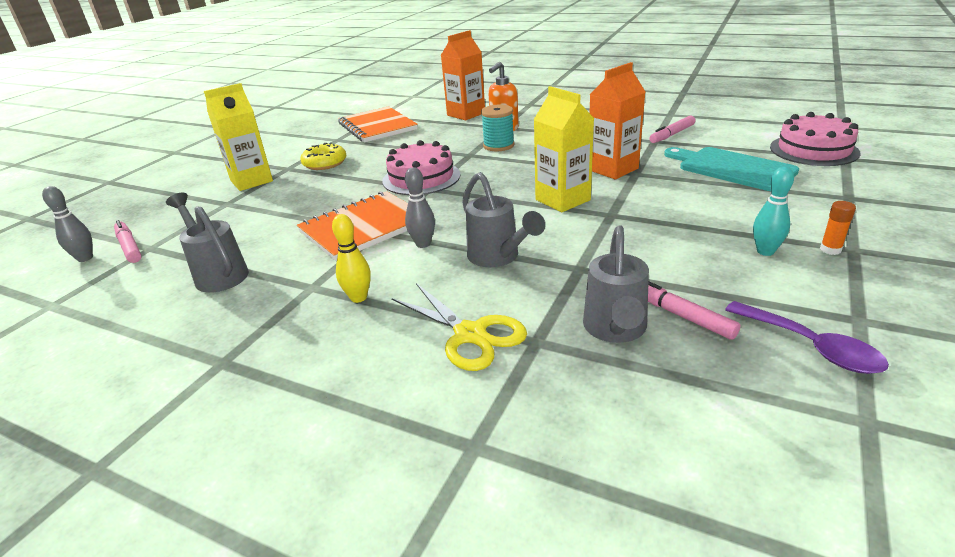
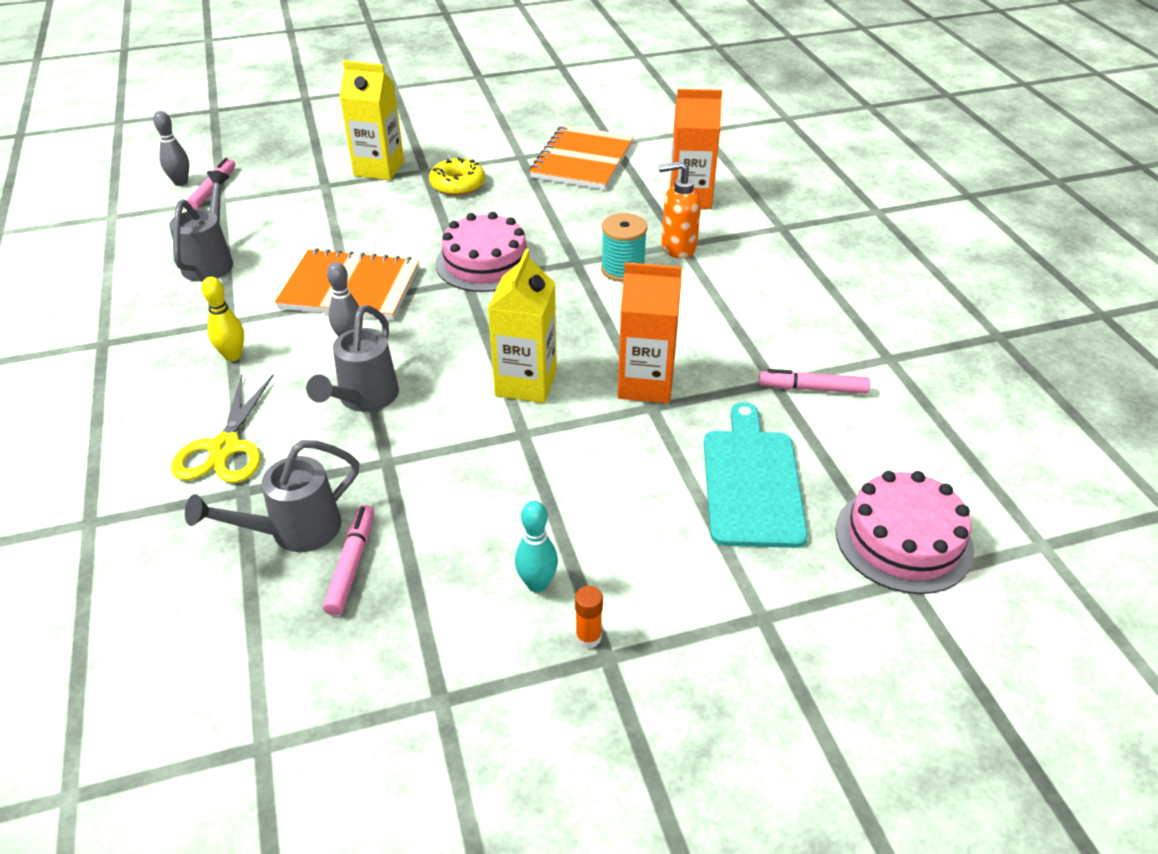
camera: 45 degrees right, 10 degrees up
purple spoon [725,301,889,374] -> none

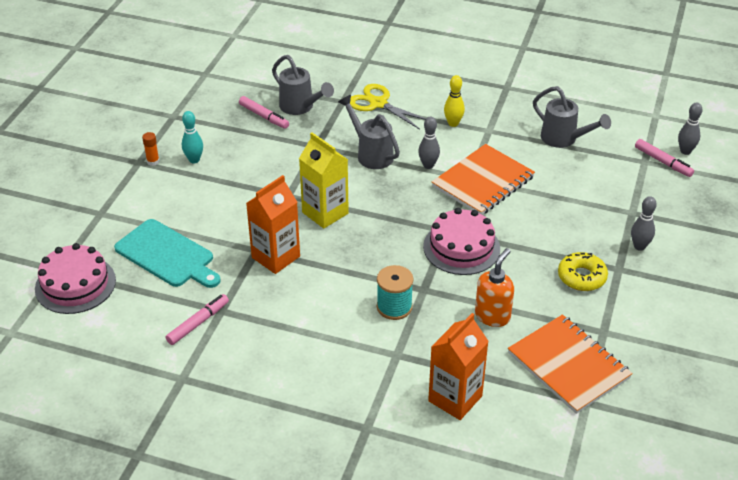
camera: 125 degrees right, 0 degrees up
grey watering can [185,440,359,552] -> grey watering can turned 135 degrees clockwise [272,55,334,115]
yellow carton [340,61,404,180] -> grey bowling pin [631,196,657,251]
orange soap dispenser [659,161,701,258] -> orange soap dispenser moved to [475,248,514,327]

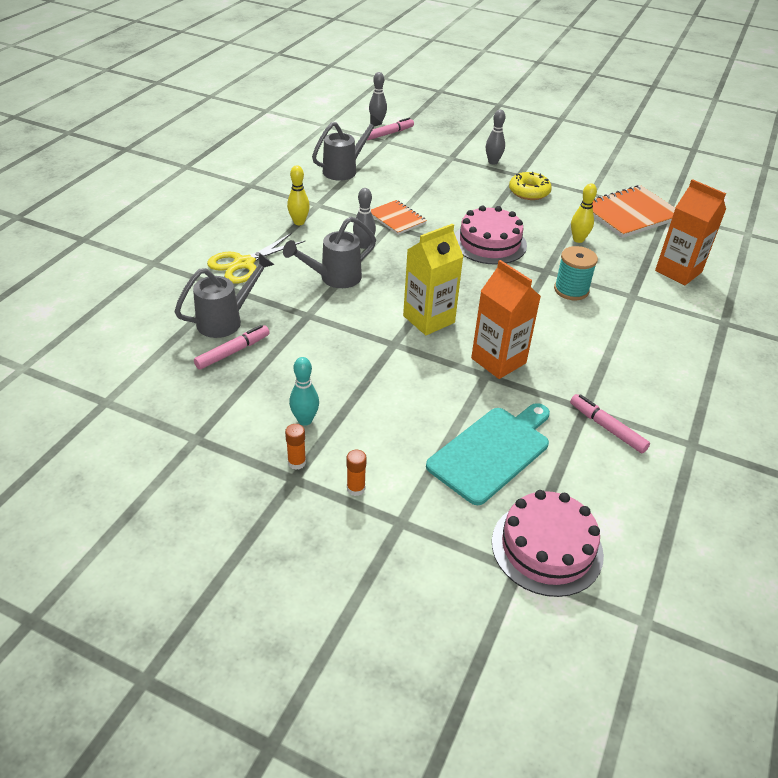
camera: 85 degrees left, 0 degrees up
orange notebook [432,144,535,215] -> orange notebook [371,200,427,235], size x0.58
orange soap dispenser [475,248,514,327] -> yellow bowling pin [571,183,597,243]
none -> orange glue stick [347,450,367,496]

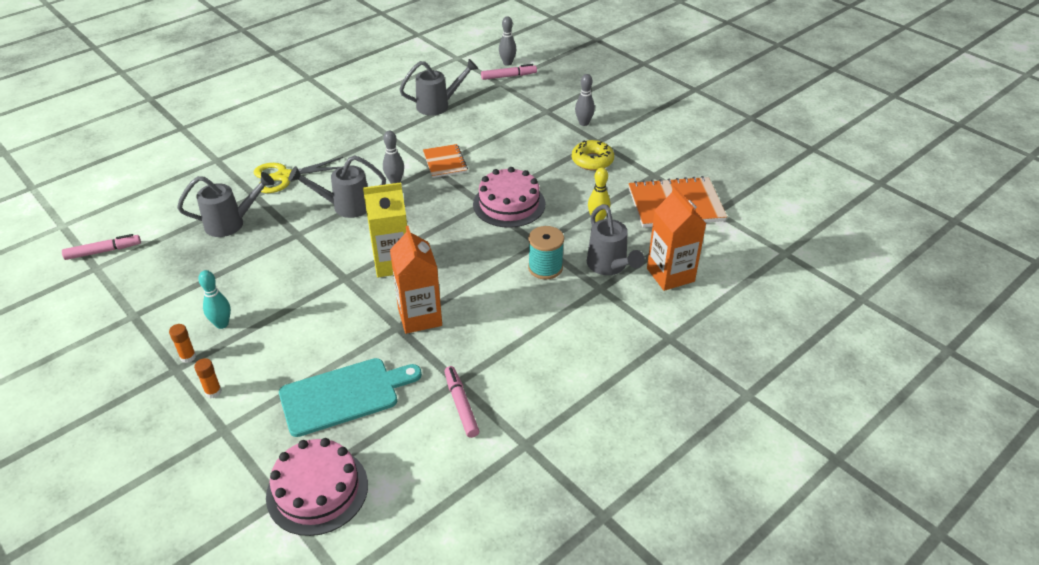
camera: 25 degrees right, 0 degrees up
pink marker [194,325,270,370] -> pink marker moved to [62,234,141,260]
yellow bowling pin [287,165,310,225] -> none
none -> grey watering can [587,204,645,275]

